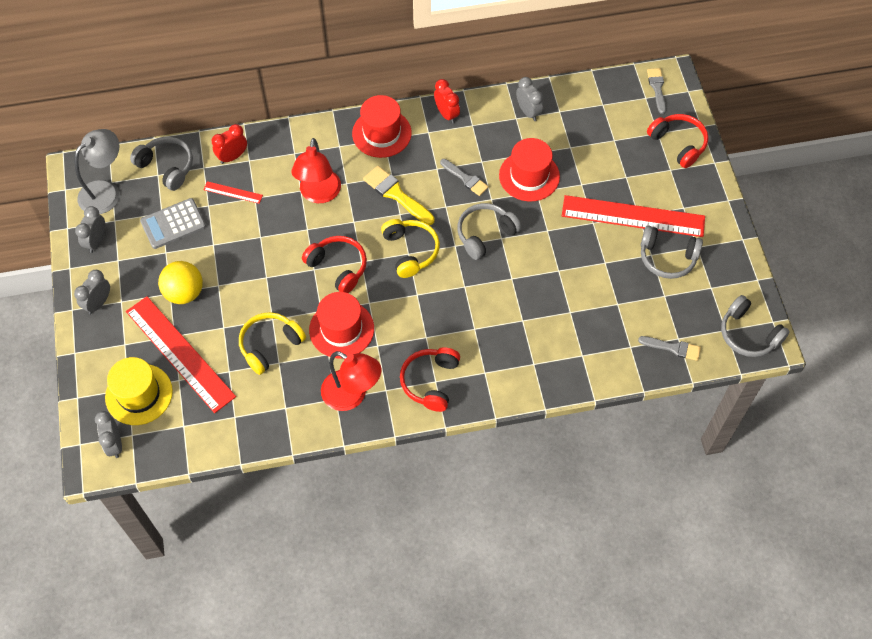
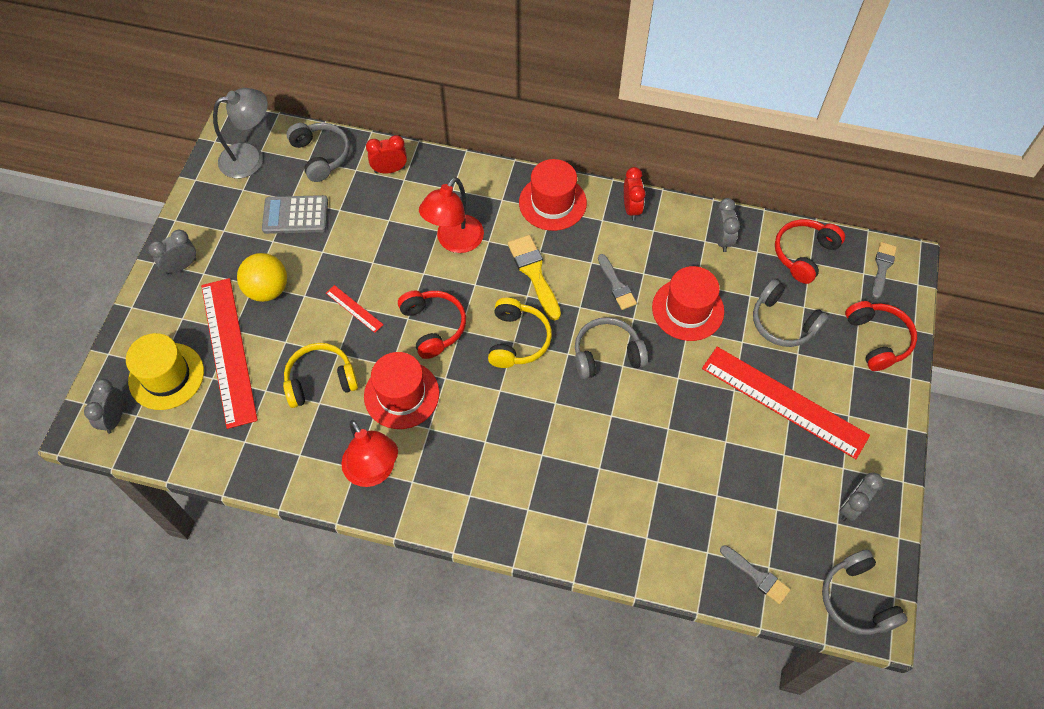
camera: 25 degrees right, 0 degrees up
grey clock [75,206,105,253] -> grey clock moved to [840,472,884,521]
red ruler [203,181,263,204] -> red ruler moved to [326,285,384,333]
red headphones [400,347,460,412] -> red headphones moved to [775,219,845,284]
grey headphones [641,225,703,279] -> grey headphones moved to [753,279,829,347]

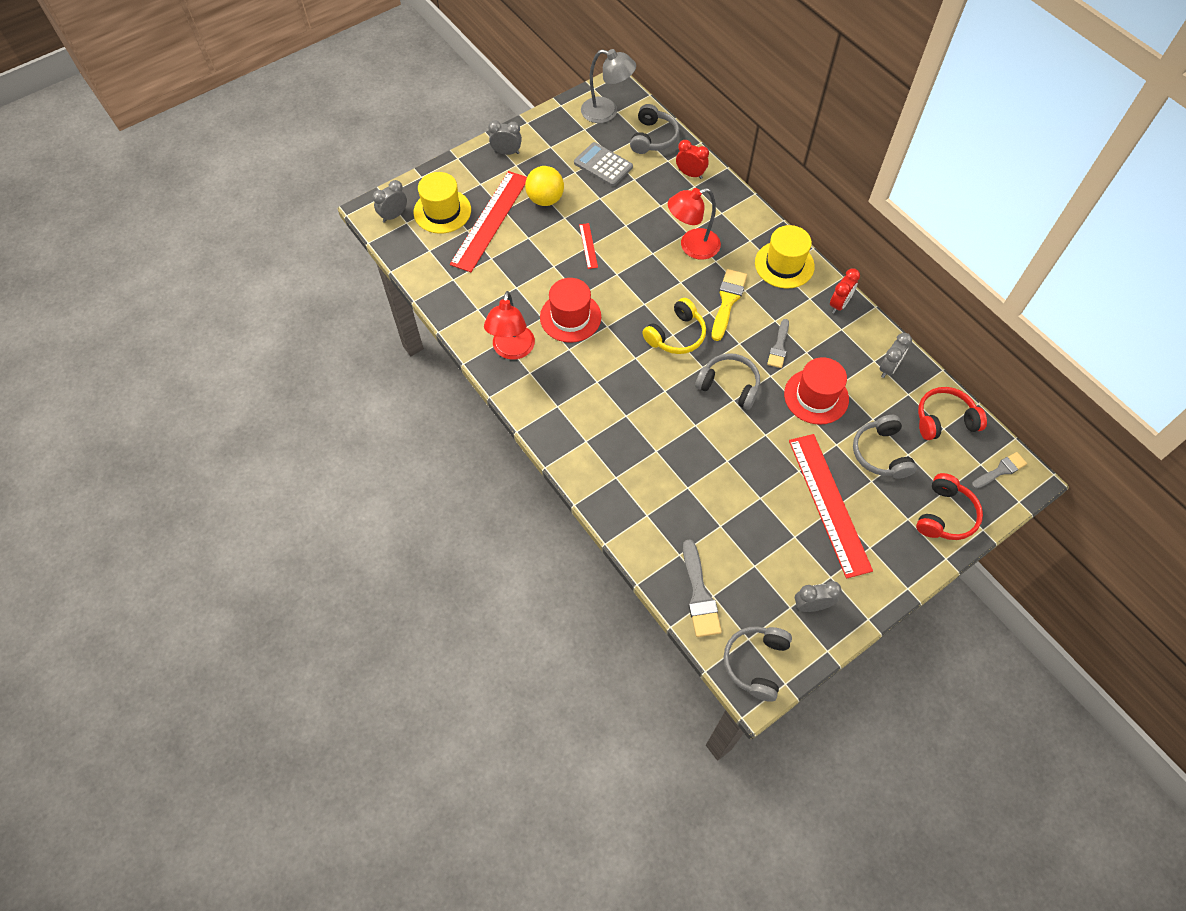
camera: 40 degrees right, 0 degrees up
yellow headphones [283,343,358,408] -> none
red headphones [398,290,466,359] -> none
red hat [519,159,587,231] -> yellow hat [755,225,815,289]
grey brush [720,545,791,604] -> grey brush [683,539,722,637], size x1.50

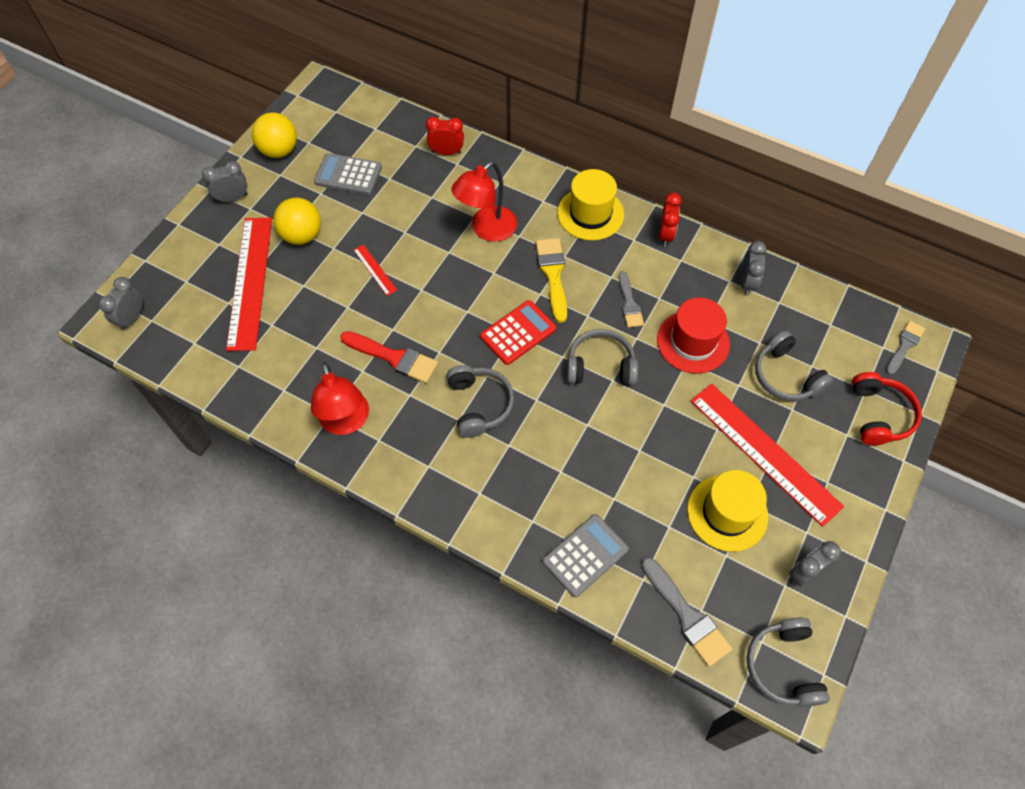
camera: 25 degrees left, 0 degrees up
yellow hat [414,172,471,234] -> yellow hat moved to [688,470,768,552]
red hat [540,278,601,343] -> red brush [340,331,438,383]
grey lamp [581,49,636,123] -> none
grey headphones [630,104,679,154] -> grey headphones moved to [447,365,514,438]
yellow headphones [642,298,706,354] -> red calculator [480,300,556,365]
red headphones [918,387,987,440] -> none
none -> yellow ball [252,112,297,158]
none -> grey calculator [542,514,629,597]

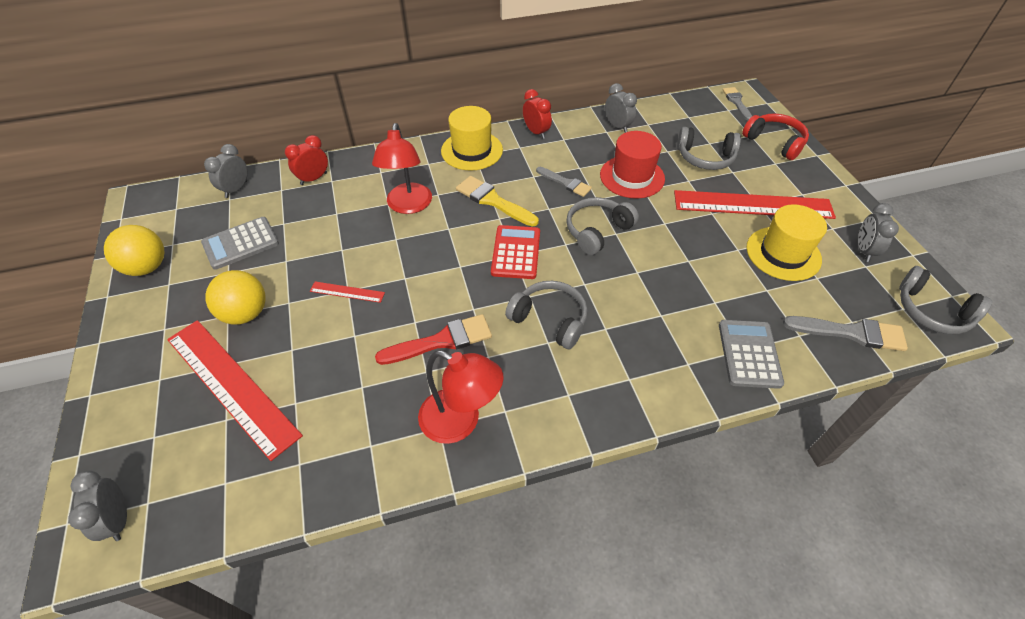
camera: 45 degrees left, 10 degrees down
grey clock [202,161,248,203] -> grey clock moved to [204,144,248,198]

